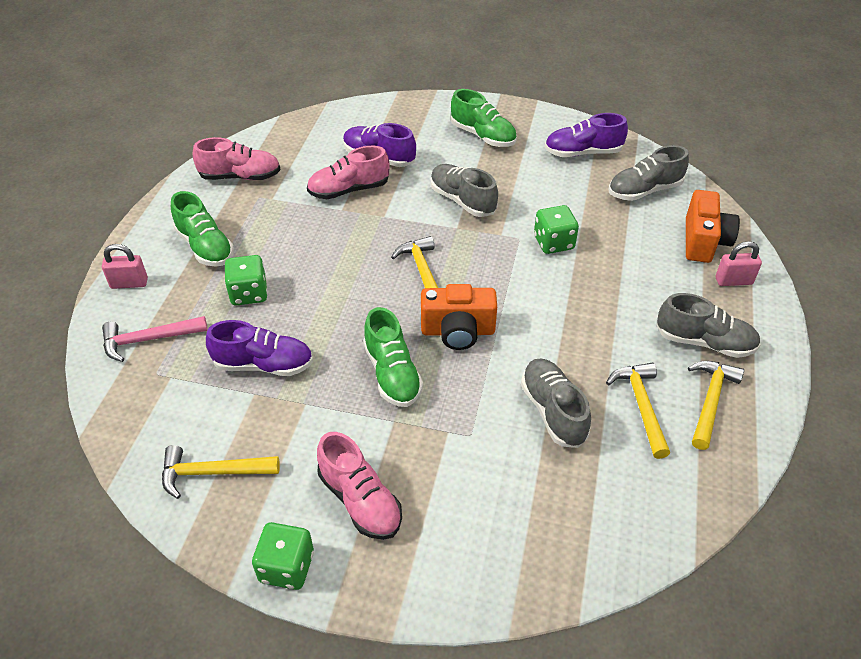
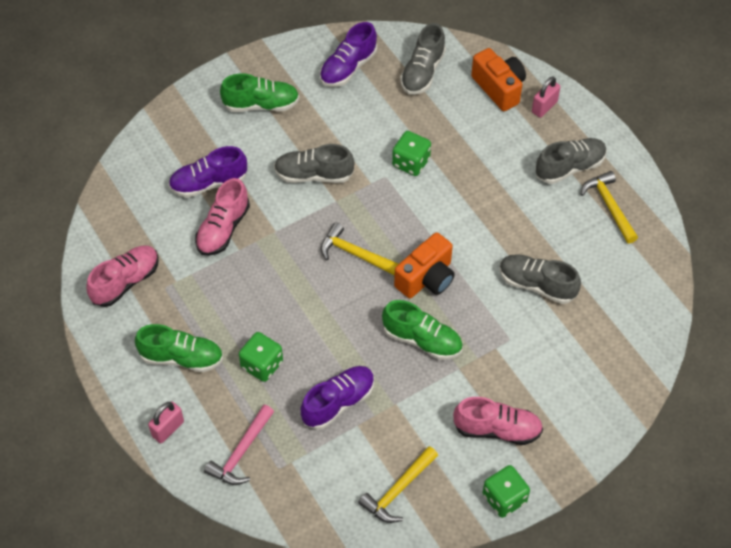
camera: 45 degrees left, 10 degrees up
yellow hammer [606,363,670,459] -> none

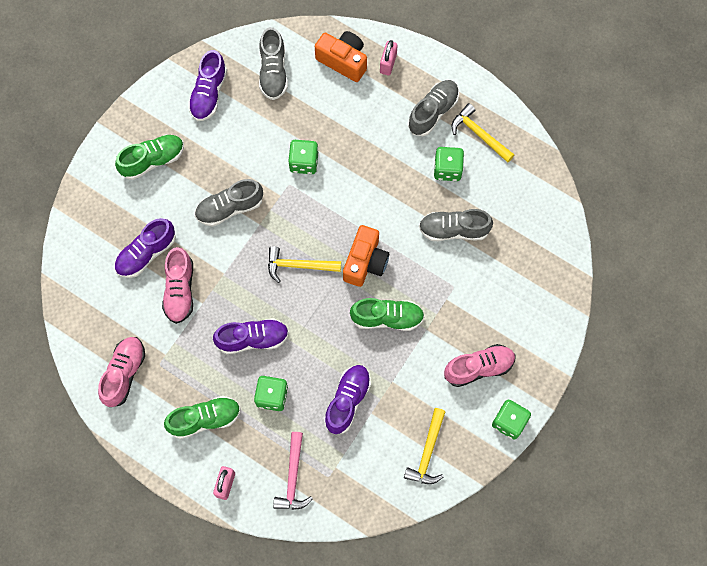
camera: 25 degrees left, 15 degrees up
none -> purple shoe [213,318,289,354]
none -> green dice [434,147,464,181]

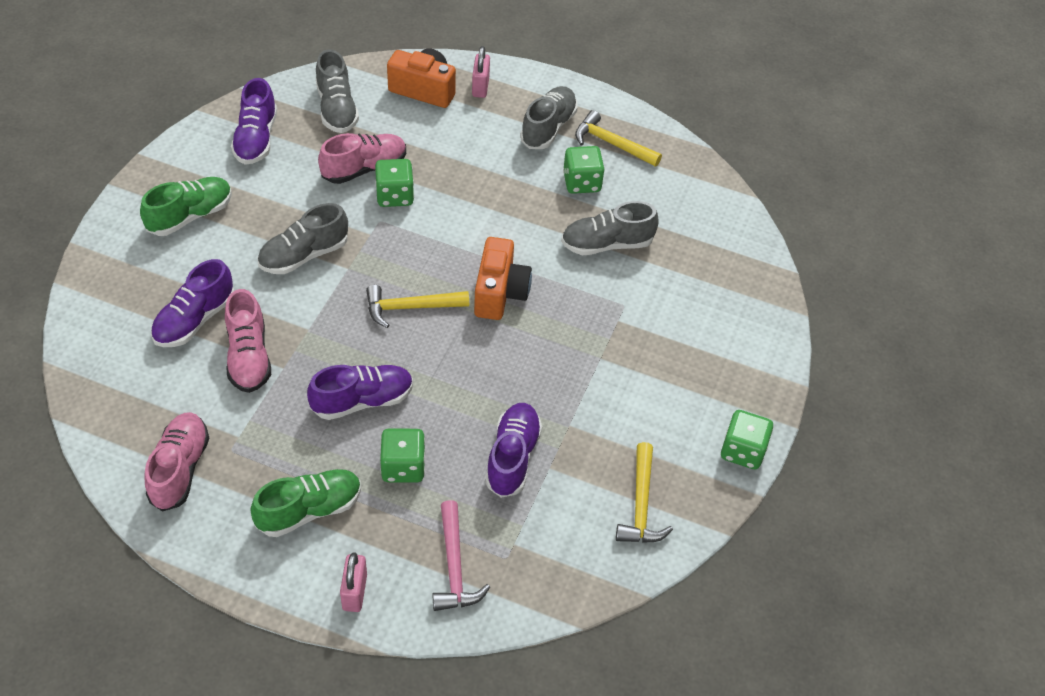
camera: 15 degrees left, 20 degrees down
green shoe [350,298,425,331] -> none
pink shoe [444,344,516,387] -> pink shoe moved to [318,133,406,184]

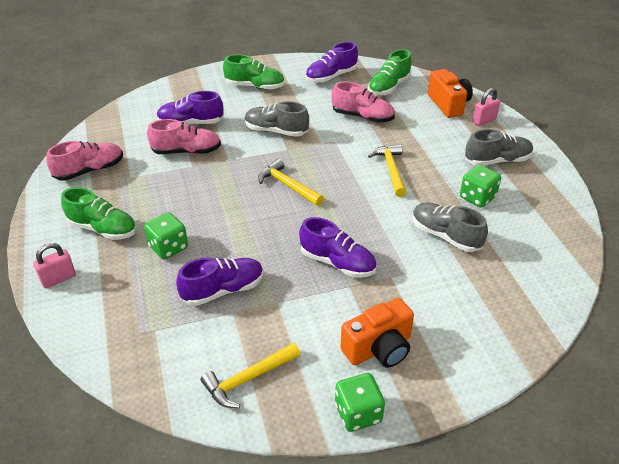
camera: 55 degrees right, 10 degrees down
pink shoe [225,289,271,393] -> pink shoe turned 135 degrees counterclockwise [147,119,221,154]
purple shoe [307,365,413,420] -> purple shoe moved to [299,217,377,278]
grey shoe [316,49,359,133] -> green shoe [368,49,412,95]
green dice [375,159,414,207] -> none
pink hammer [432,500,490,611] -> none
orange camera [474,237,532,320] -> orange camera moved to [340,298,414,368]
yellow hammer [575,110,662,167] -> yellow hammer moved to [368,144,406,197]

